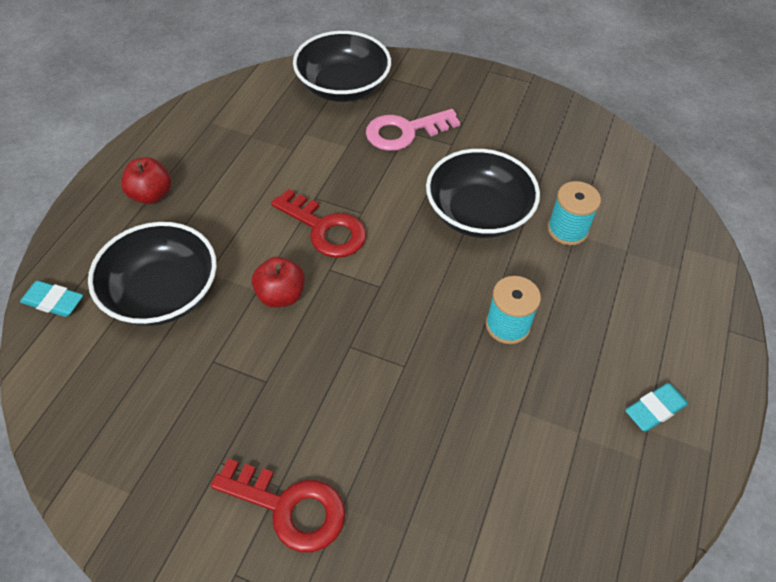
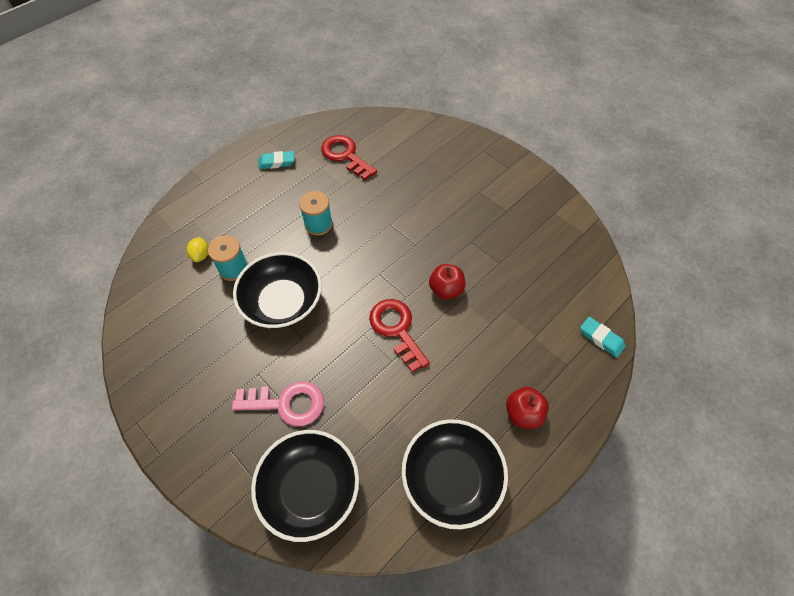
camera: 155 degrees left, 5 degrees up
black bowl [88,222,217,326] -> black bowl moved to [402,419,508,529]
red key [211,459,345,552] -> red key moved to [321,135,377,180]
none -> yellow lemon [187,237,208,262]

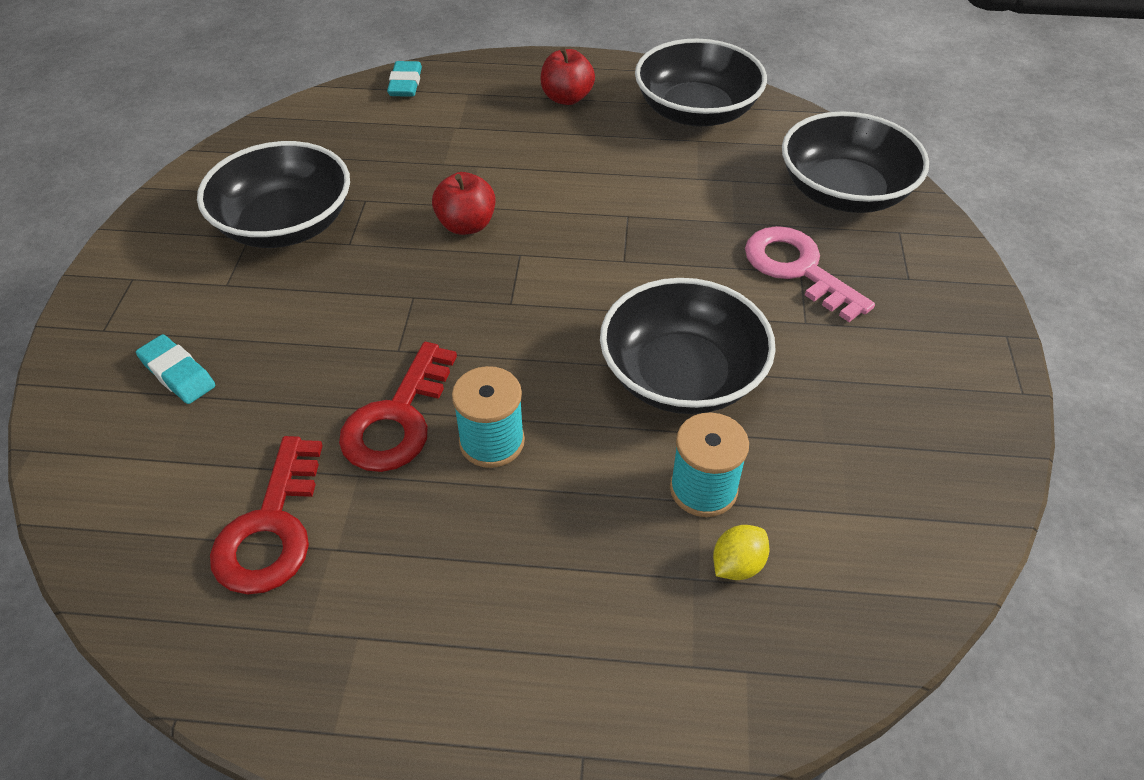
camera: 130 degrees left, 10 degrees down
turquoise eraser [258,151,294,169] -> turquoise eraser moved to [136,334,215,404]
red key [369,299,430,372] -> red key moved to [339,342,457,472]
none -> black bowl [197,141,350,248]

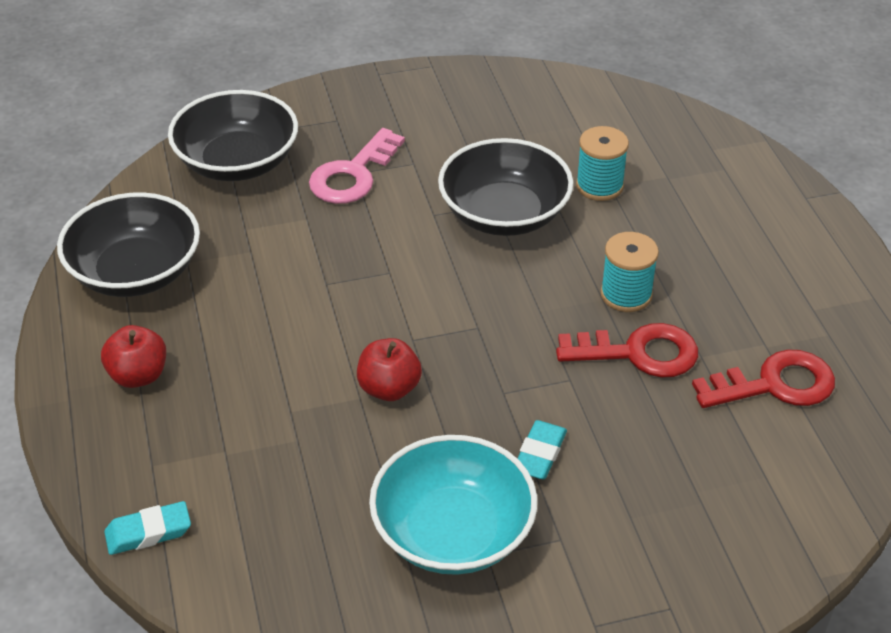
camera: 110 degrees left, 5 degrees down
turquoise eraser [136,334,215,404] -> turquoise eraser moved to [517,420,567,479]
black bowl [197,141,350,248] -> turquoise bowl [369,435,537,575]
yellow lemon [713,525,769,580] -> none

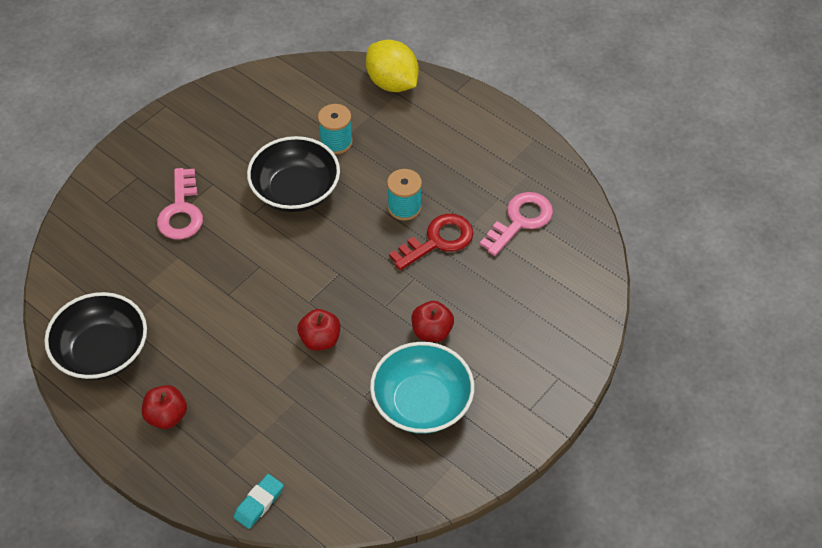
camera: 35 degrees left, 10 degrees up
black bowl [168,90,298,181] -> none
turquoise eraser [517,420,567,479] -> red apple [411,301,454,342]
red key [692,350,835,408] -> pink key [480,192,553,256]
none -> yellow lemon [366,40,419,92]

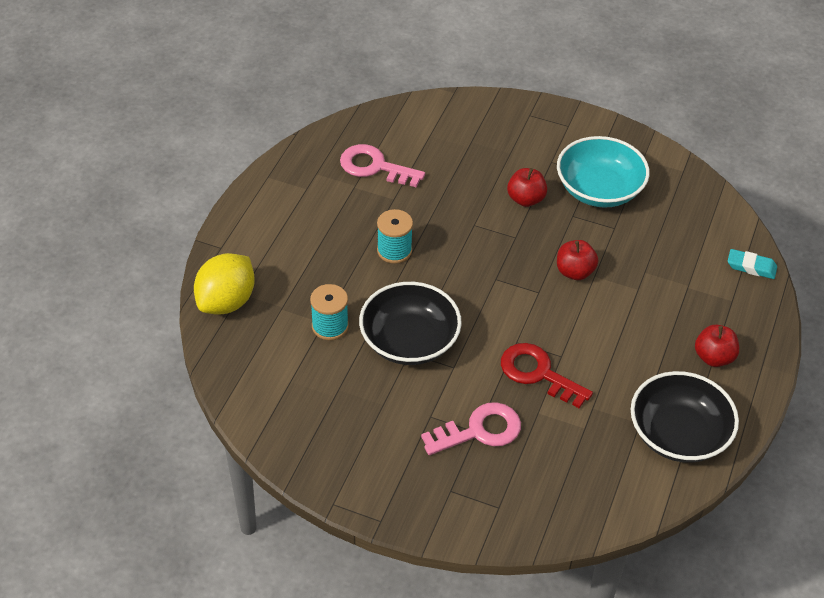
camera: 110 degrees left, 5 degrees down
red key [389,214,473,270] -> red key moved to [501,343,593,408]

